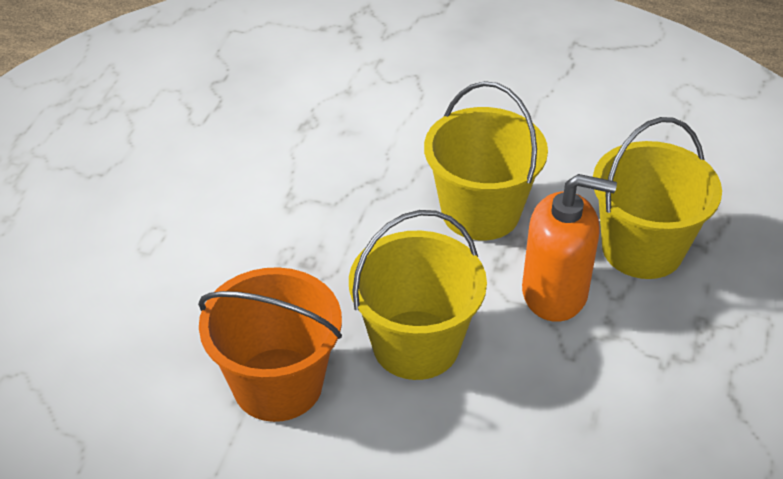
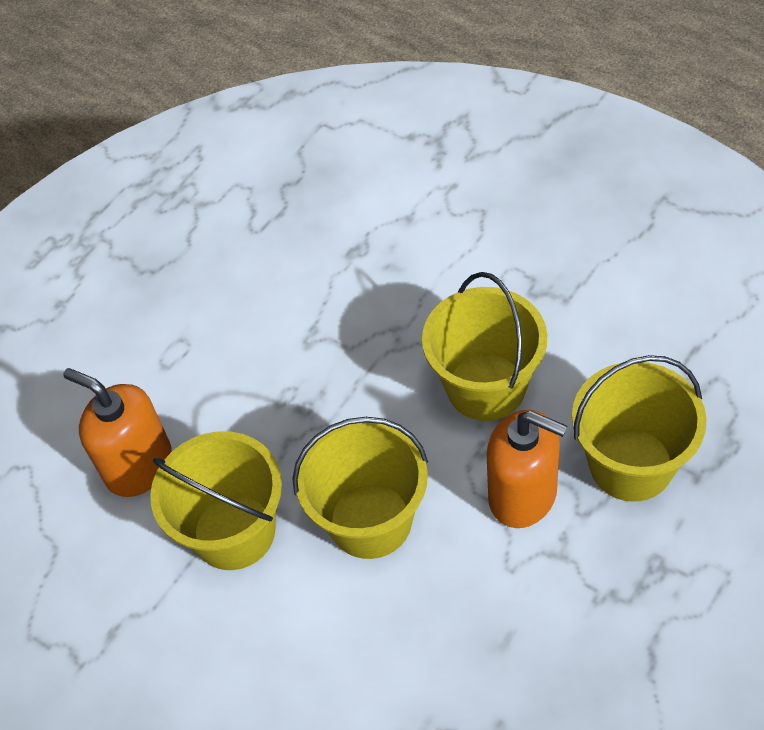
camera: 25 degrees right, 10 degrees up
orange bucket [198,267,342,422] -> yellow bucket [150,431,282,570]
none -> orange soap dispenser [63,368,172,497]

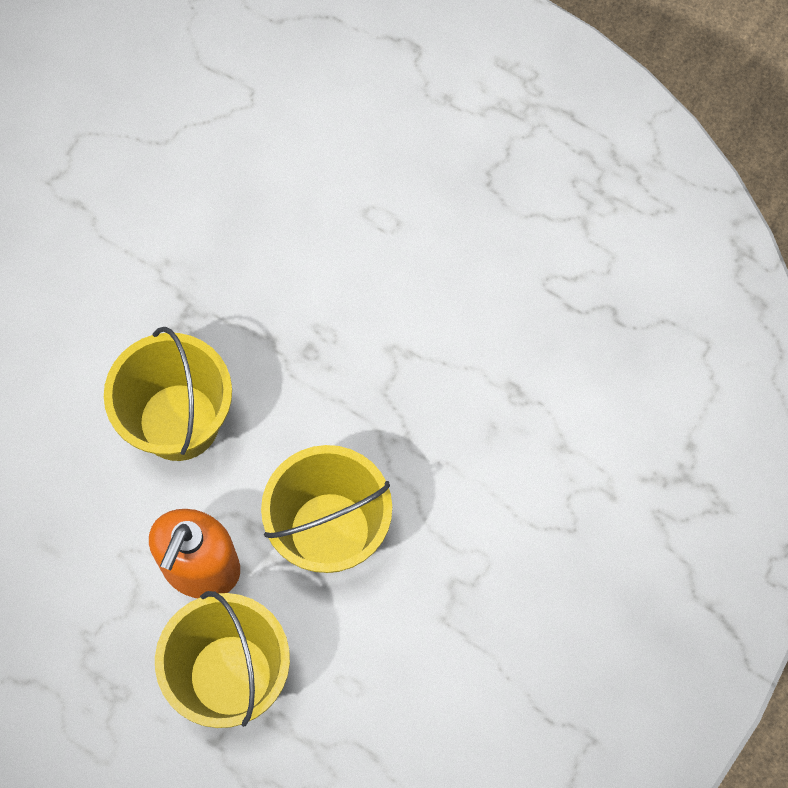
camera: 80 degrees right, 15 degrees up
orange soap dispenser [63,368,172,497] -> none
yellow bucket [150,431,282,570] -> none

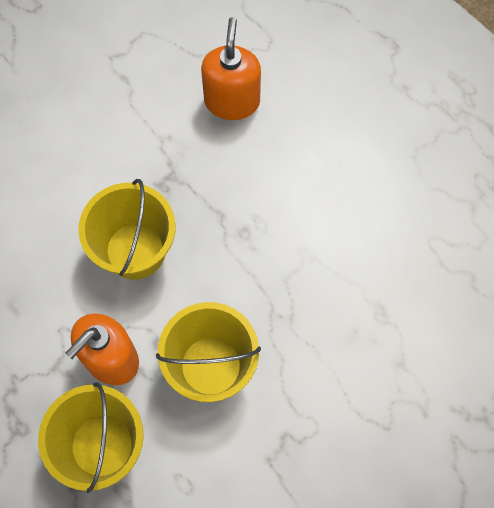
camera: 20 degrees right, 0 degrees up
none -> orange soap dispenser [201,17,261,120]

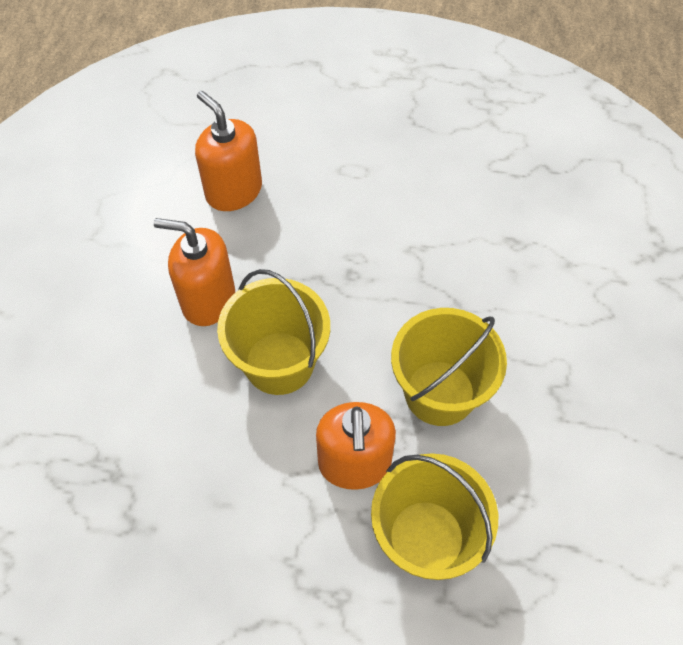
camera: 45 degrees left, 10 degrees down
none -> orange soap dispenser [154,218,235,326]

